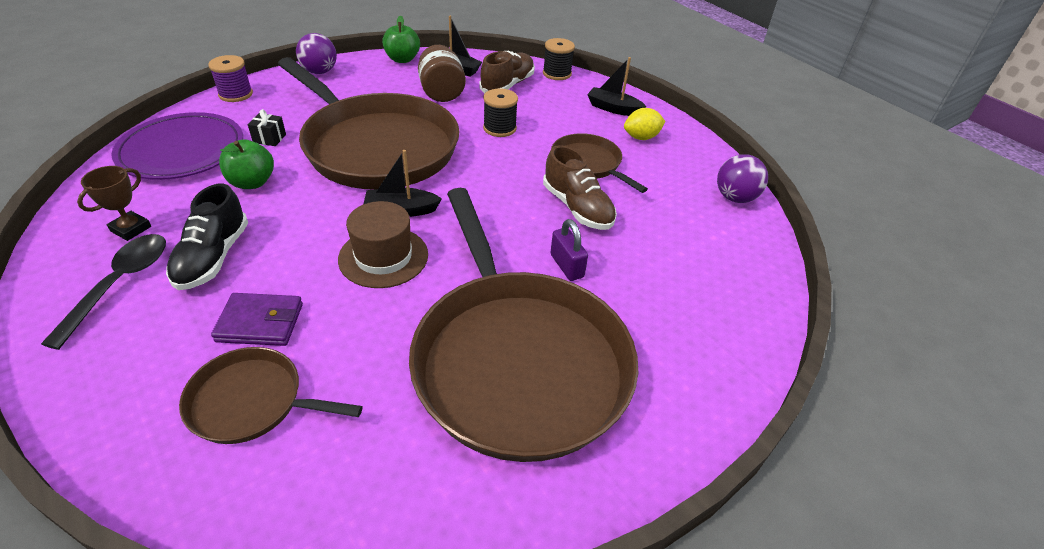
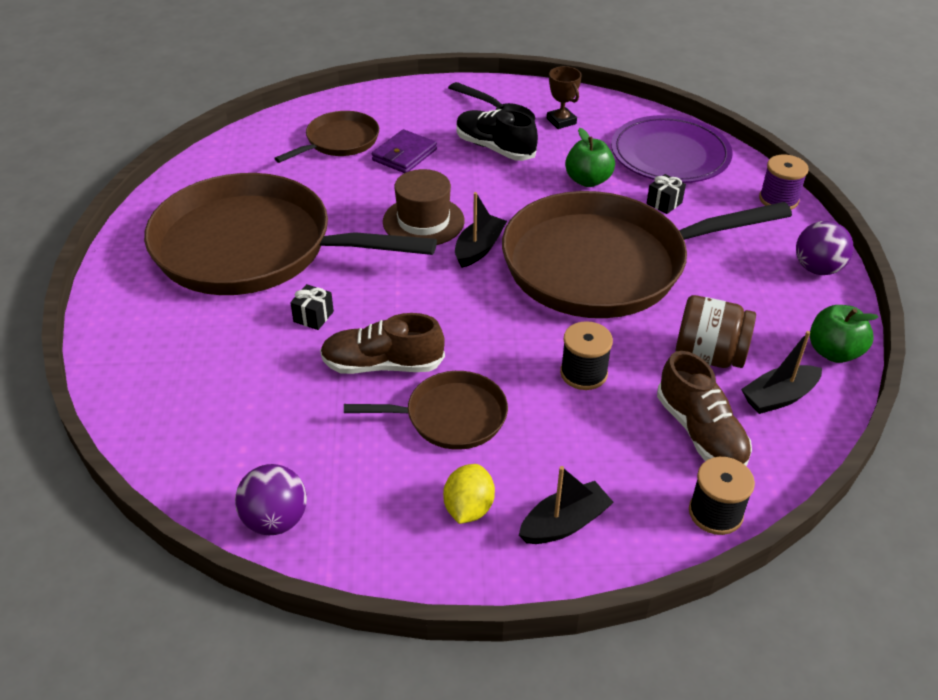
camera: 125 degrees right, 0 degrees up
purple padlock [550,219,588,281] -> black gift [290,284,334,330]

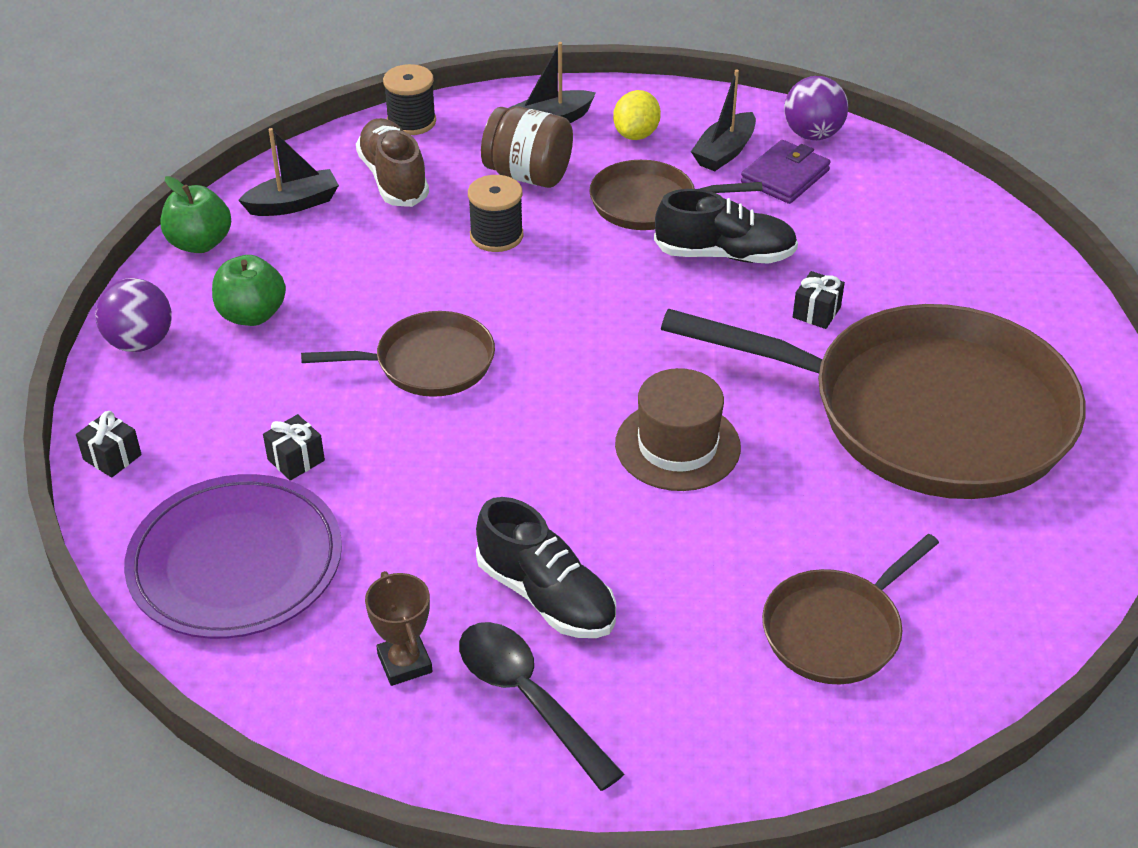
camera: 175 degrees left, 0 degrees up
brown shoe [320,313,445,374] -> black shoe [654,189,798,264]
purple wallet [372,129,437,173] -> purple wallet moved to [741,140,831,204]
black boat [455,192,507,268] -> black boat moved to [691,70,756,171]
brown pan [502,191,792,318] -> brown pan [301,311,495,397], size x0.47
green apple [565,128,615,187] -> green apple moved to [212,255,286,326]
brown jar [675,295,756,368] -> brown jar moved to [481,106,573,188]
purple spool [759,155,808,210] -> black gift [76,411,142,478]

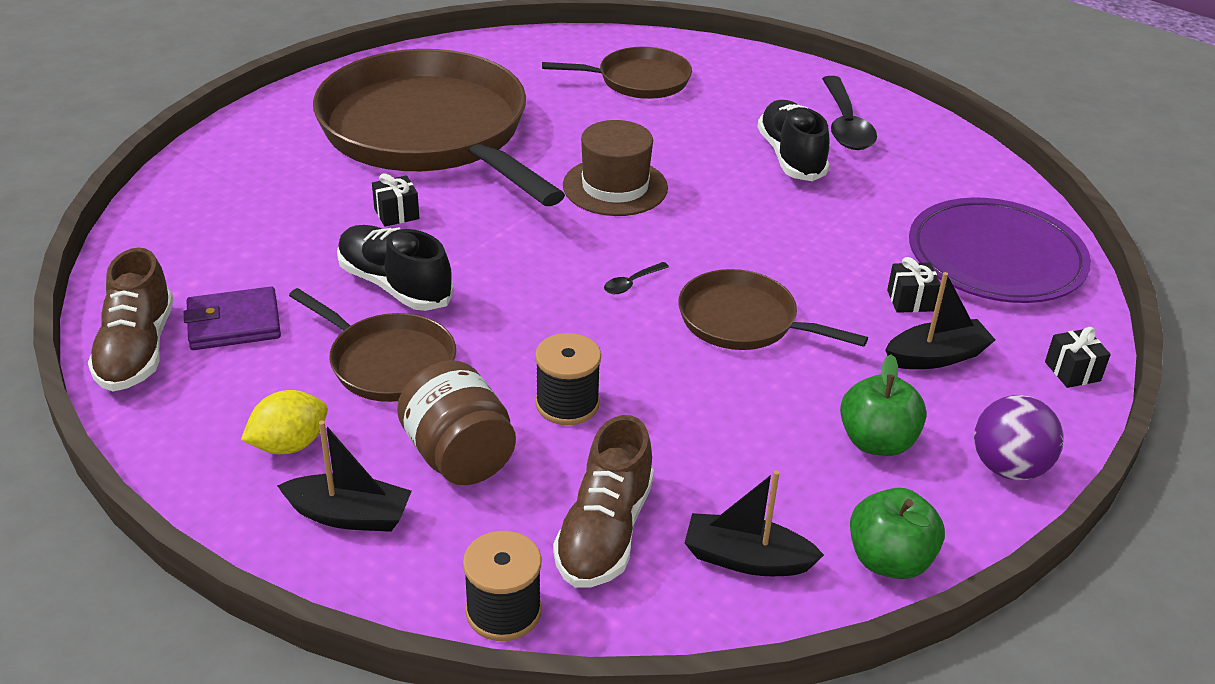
camera: 145 degrees left, 5 degrees down
brown trophy [365,571,433,686] -> none
black boat [691,70,756,171] -> black boat moved to [886,272,995,369]
purple ball [784,76,848,140] -> brown shoe [88,248,174,392]
none -> black spoon [604,262,669,294]

